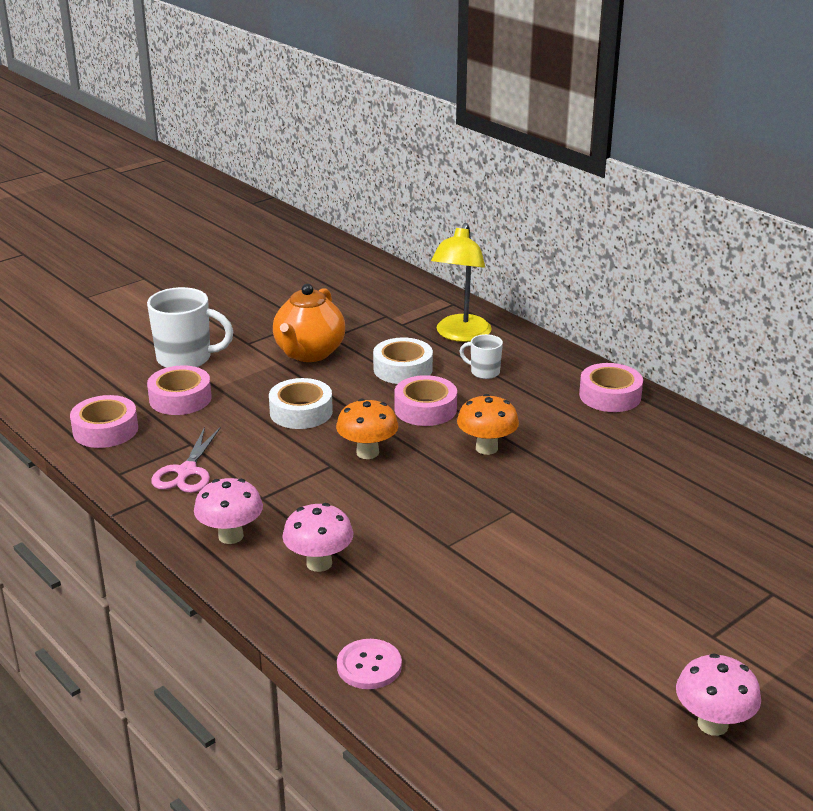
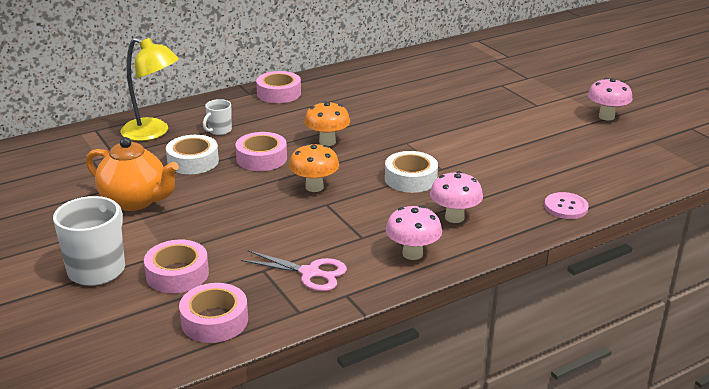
camera: 80 degrees left, 0 degrees up
white tape [269,378,333,429] -> white tape moved to [385,151,438,193]

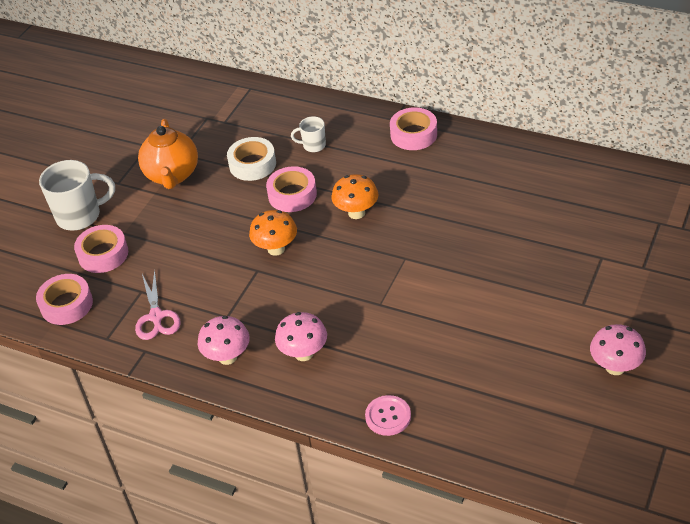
camera: 60 degrees right, 15 degrees up
yellow lamp [120,37,179,141] -> none
white tape [385,151,438,193] -> none

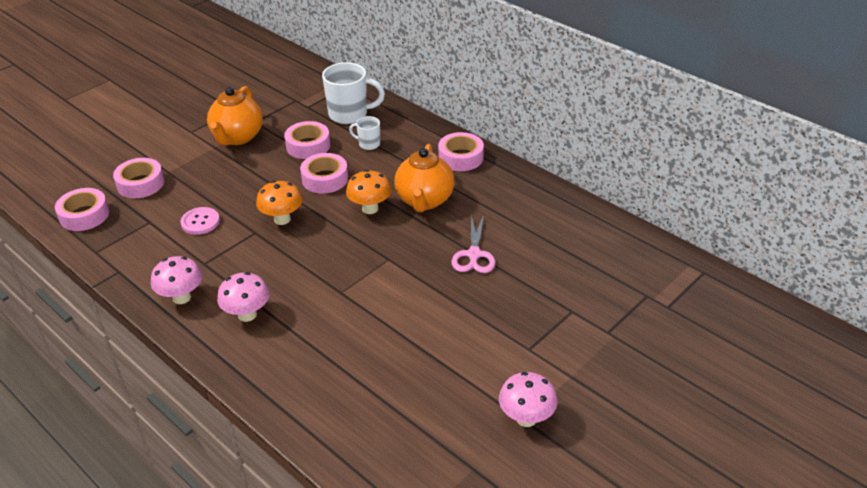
camera: 15 degrees right, 5 degrees down
white mug [39,160,115,231] -> white mug moved to [322,62,385,124]
pink scissors [135,269,181,340] -> pink scissors moved to [451,215,495,273]
white tape [227,137,276,181] -> pink tape [284,121,330,159]
pink button [365,395,411,436] -> pink button moved to [181,207,220,235]
none -> orange teapot [394,144,454,212]

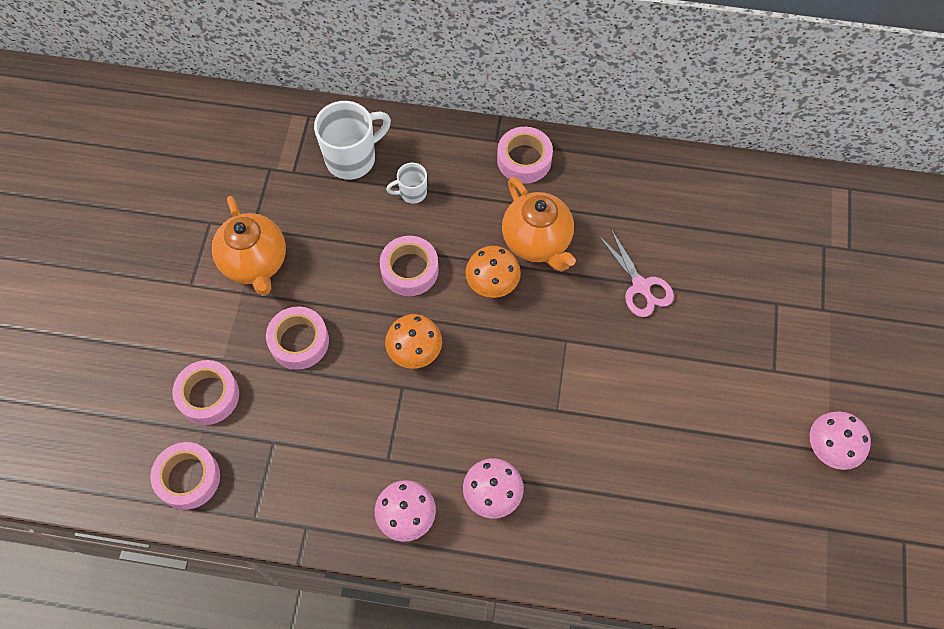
camera: 35 degrees left, 25 degrees up
pink button [181,207,220,235] -> none
pink tape [284,121,330,159] -> pink tape moved to [266,306,329,370]

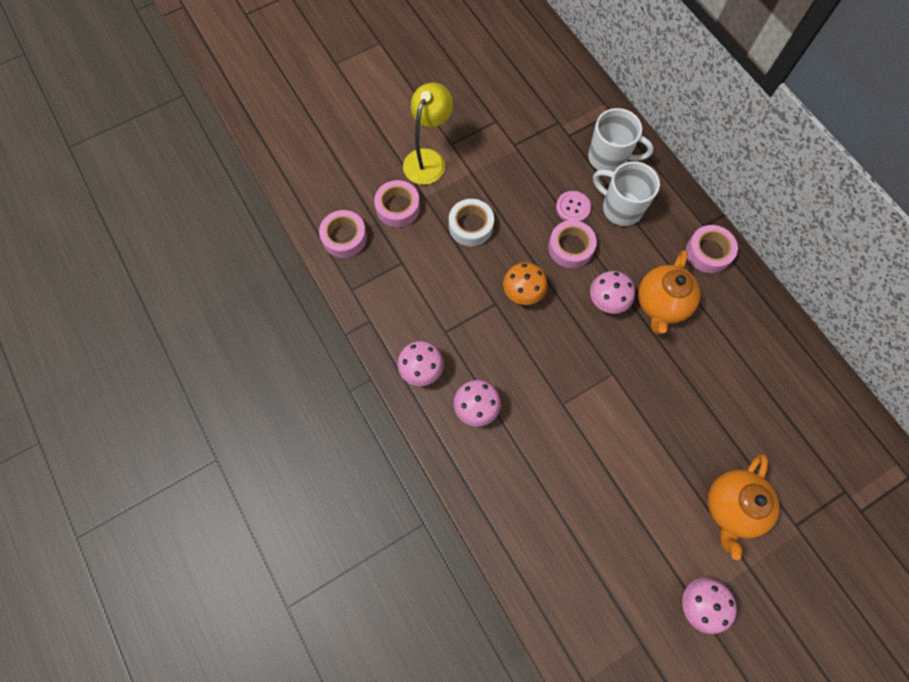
camera: 50 degrees right, 5 degrees up
orange teapot [212,196,286,295] -> orange teapot moved to [708,454,780,560]
pink tape [266,306,329,370] -> white tape [449,199,494,246]
white mug [386,163,427,204] -> white mug [593,161,660,226], size x1.89
orange mushroom [465,246,521,298] -> pink mushroom [590,271,635,314]
pink scissors [599,229,674,317] -> none
none -> yellow lamp [403,83,453,185]
none -> pink button [556,191,591,222]

